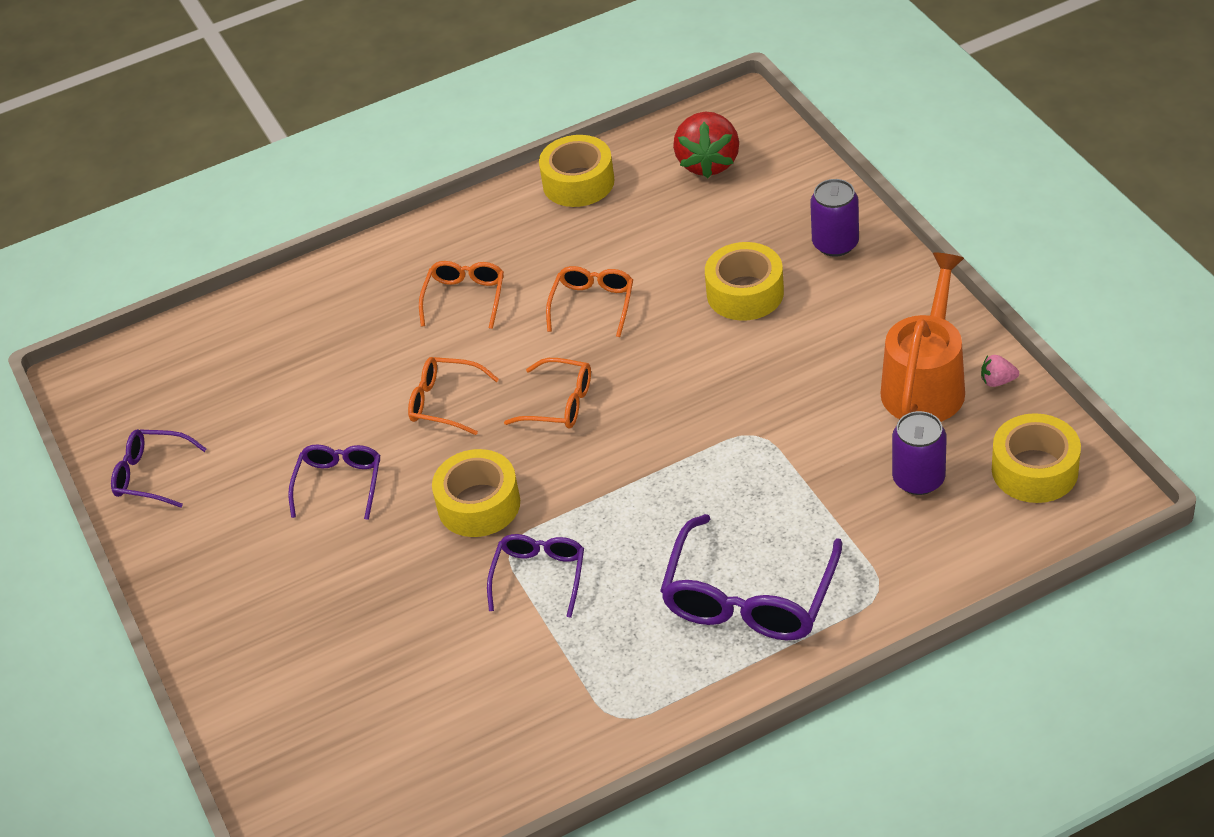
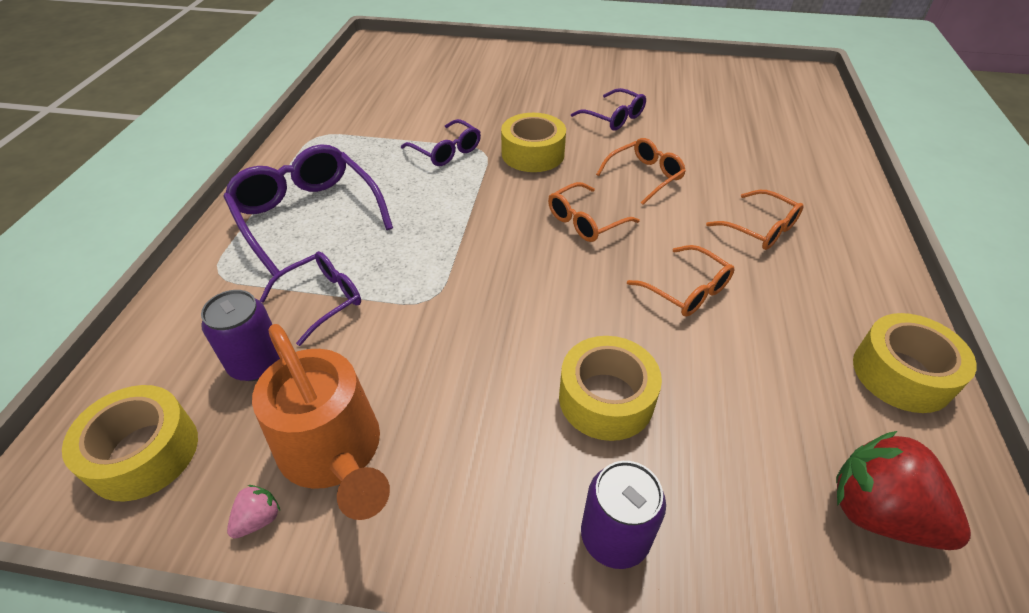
camera: 120 degrees right, 0 degrees up
purple glasses [111,429,207,508] -> purple glasses moved to [259,251,361,346]

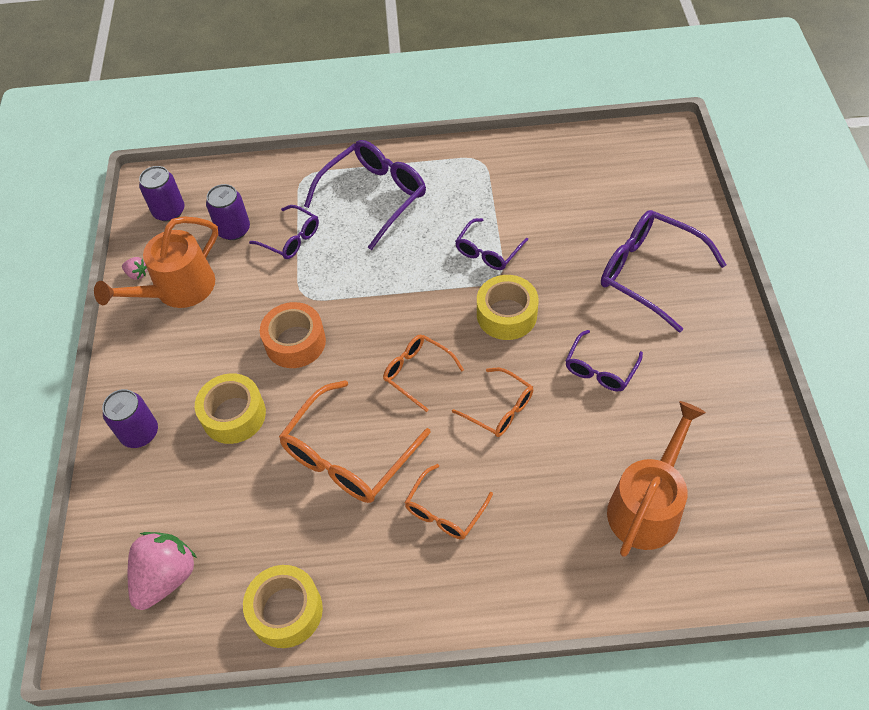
camera: 80 degrees right, 10 degrees up
yellow tape [62,385,198,501] -> purple can [139,166,185,222]
orange glasses [627,245,734,317] -> orange glasses [279,380,431,503], size x1.74
red strawberry [836,431,971,550] -> pink strawberry [128,532,197,610]
none -> orange tape [260,302,326,368]
none -> purple glasses [601,210,727,333]
none -> orange watering can [607,401,706,557]

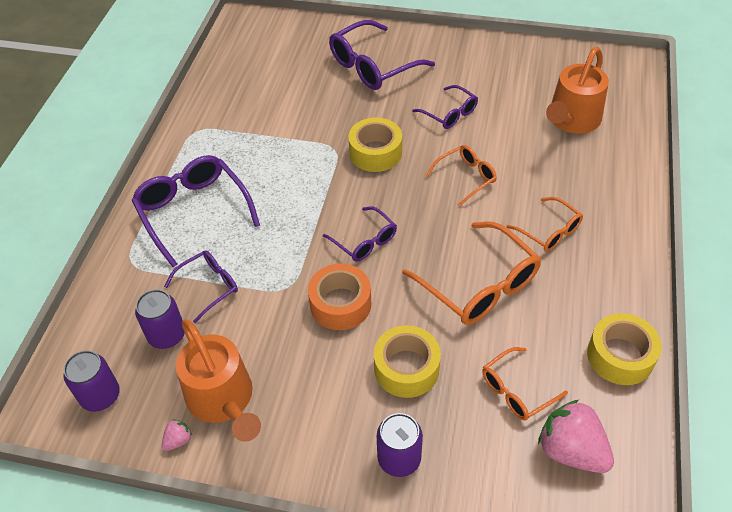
camera: 75 degrees left, 5 degrees down
orange glasses [383,334,464,412] -> orange glasses moved to [482,347,568,420]
purple glasses [455,218,528,270] -> purple glasses moved to [323,206,397,262]
orange watering can [607,401,706,557] -> orange watering can turned 105 degrees counterclockwise [546,47,609,134]

